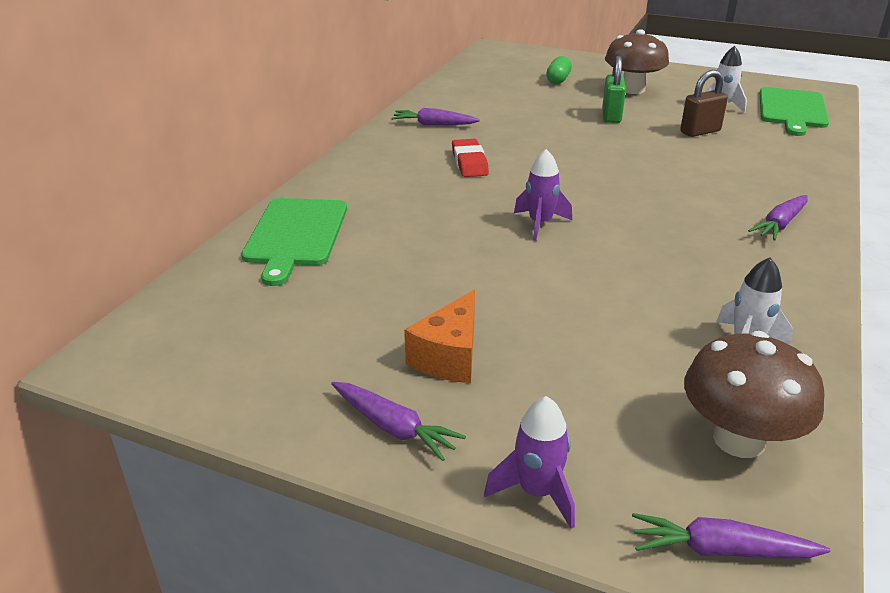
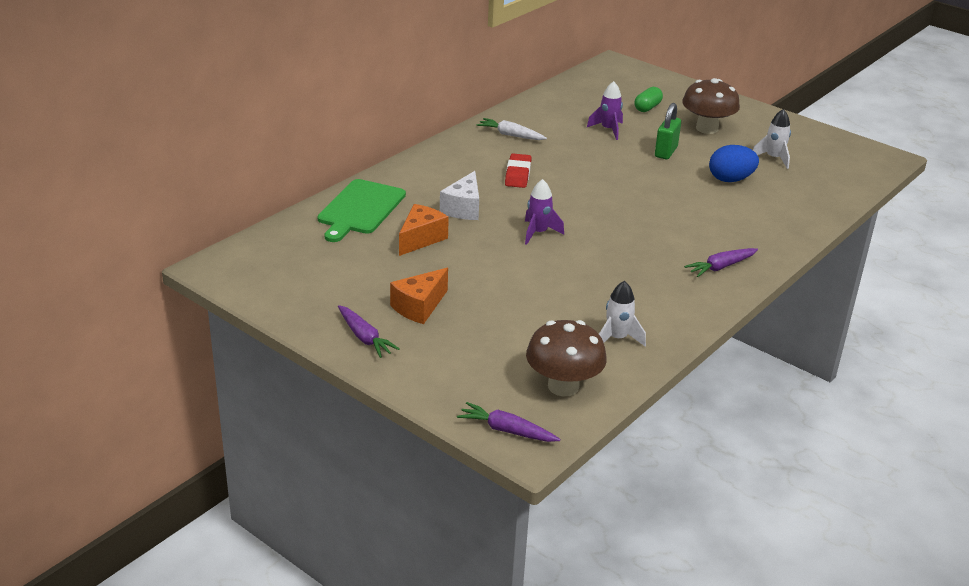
camera: 15 degrees right, 0 degrees up
purple carrot [392,108,480,125] -> white carrot [476,118,547,140]
purple rocket [484,396,575,529] -> purple rocket moved to [587,81,623,140]
brown padlock [680,70,728,137] -> blue egg [709,145,759,182]
green cutting board [759,87,829,136] -> none
none -> orange cheese [399,204,449,256]
none -> white cheese [440,171,479,220]

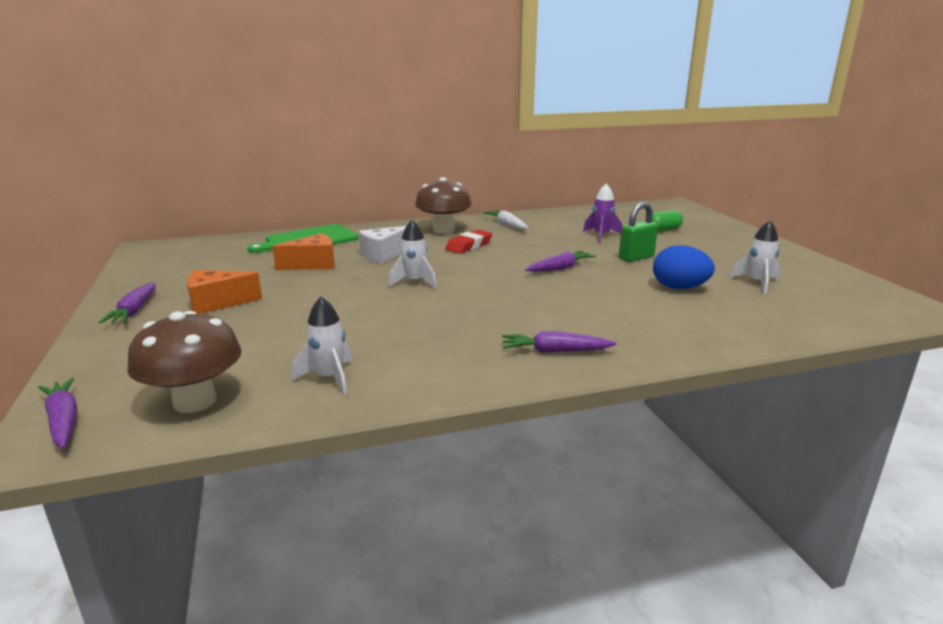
camera: 35 degrees right, 10 degrees down
purple rocket [525,179,564,245] -> white rocket [388,220,437,289]
brown mushroom [682,78,740,134] -> brown mushroom moved to [415,177,472,234]
none -> purple carrot [525,251,596,272]

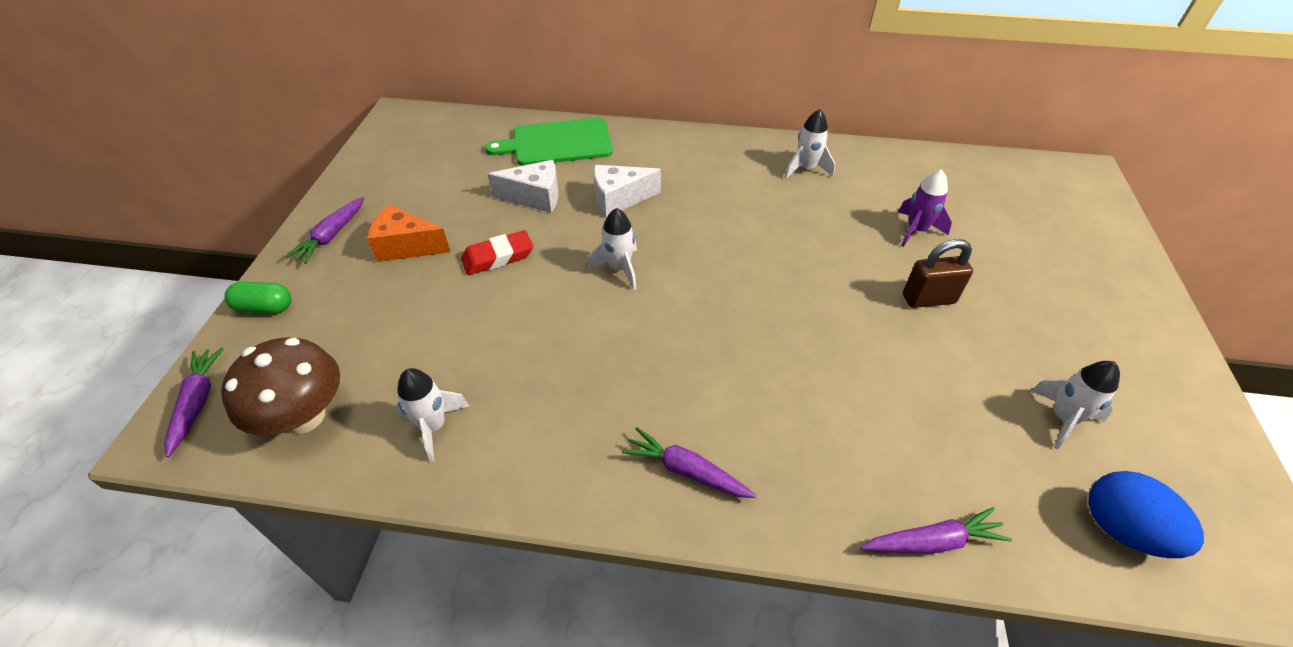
camera: 25 degrees right, 25 degrees up
orange cheese [272,233,335,270] -> white cheese [488,160,559,213]
brown mushroom [415,177,472,234] -> none
red eraser [445,229,492,254] -> red eraser moved to [461,230,533,275]
white carrot [483,210,528,229] -> white rocket [784,109,835,179]
purple carrot [525,251,596,272] -> purple carrot moved to [861,507,1012,553]
green padlock [619,202,658,262] -> brown padlock [903,239,973,308]
green capsule [652,210,683,232] -> green capsule moved to [224,282,291,314]
blue egg [653,245,715,289] -> blue egg moved to [1088,471,1204,558]

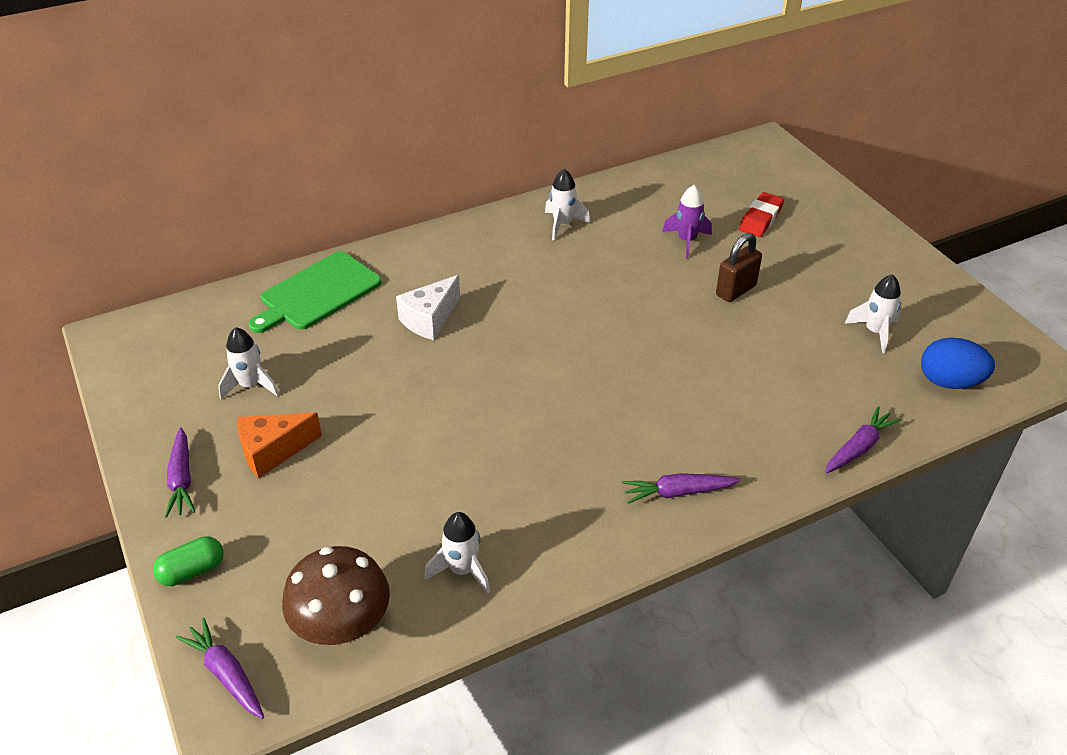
camera: 35 degrees left, 5 degrees down
red eraser [461,230,533,275] -> red eraser moved to [739,192,784,237]
white cheese [488,160,559,213] -> none
white rocket [587,208,637,290] -> white rocket moved to [218,327,279,399]

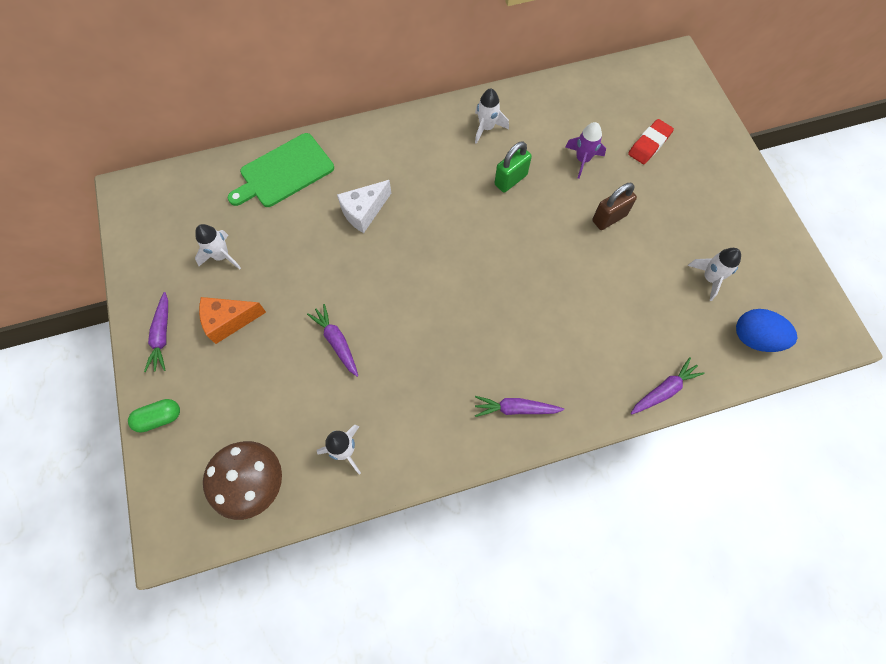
camera: 10 degrees right, 25 degrees up
purple carrot [176,618,264,719] -> purple carrot moved to [307,304,358,377]
none -> green padlock [495,141,532,192]

